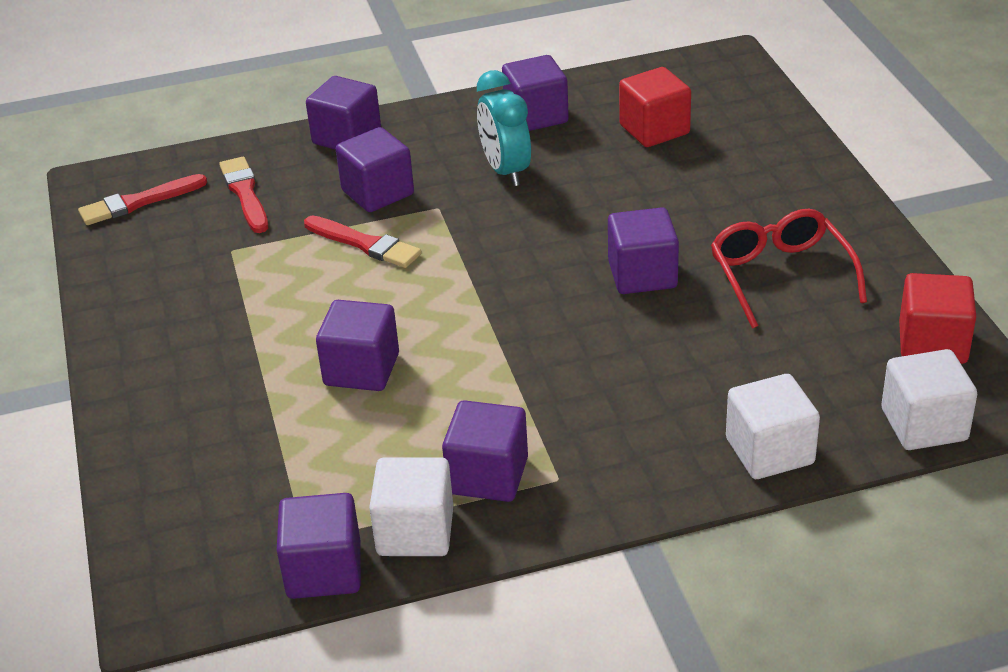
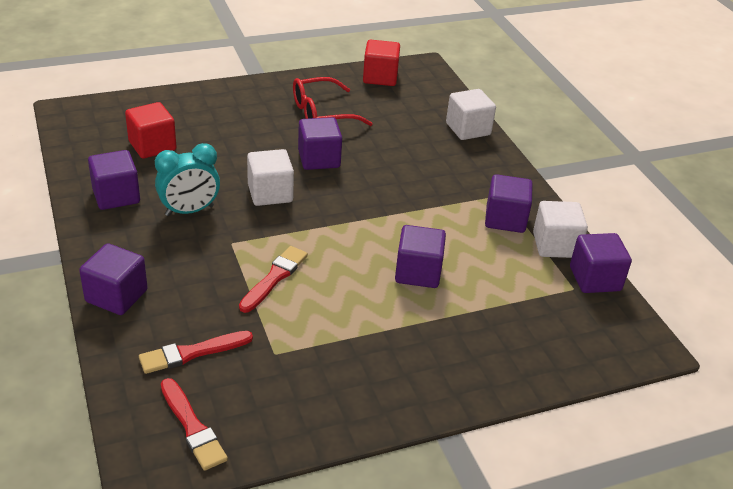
camera: 100 degrees left, 0 degrees up
purple cube [336,127,414,212] -> none
white cube [881,349,977,450] -> white cube moved to [247,149,294,206]

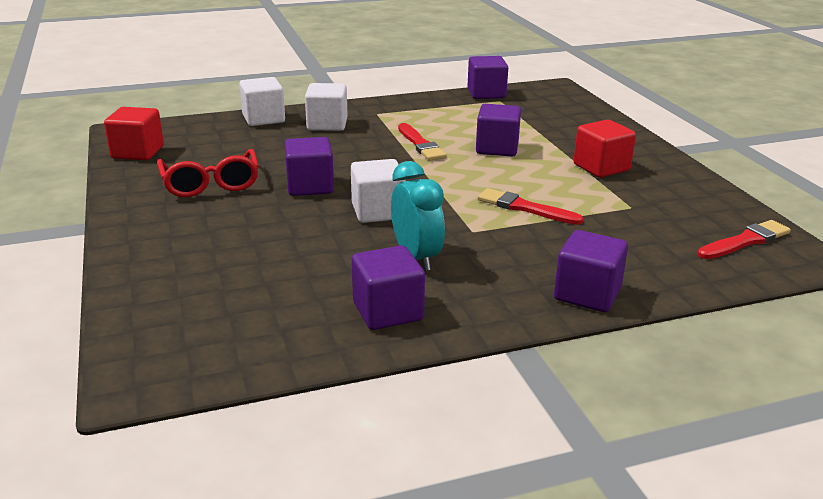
camera: 85 degrees left, 10 degrees down
red cube [125,102,177,159] -> red cube moved to [574,120,636,178]
red brush [139,331,253,374] -> red brush moved to [398,123,447,161]
purple cube [485,174,533,233] -> none
white cube [533,201,588,258] -> white cube moved to [305,83,348,131]

